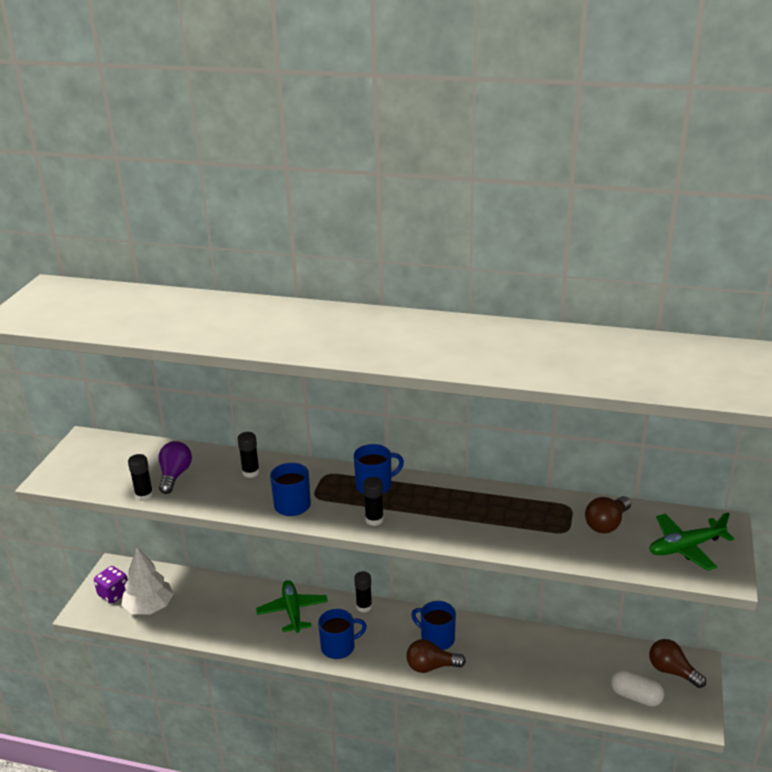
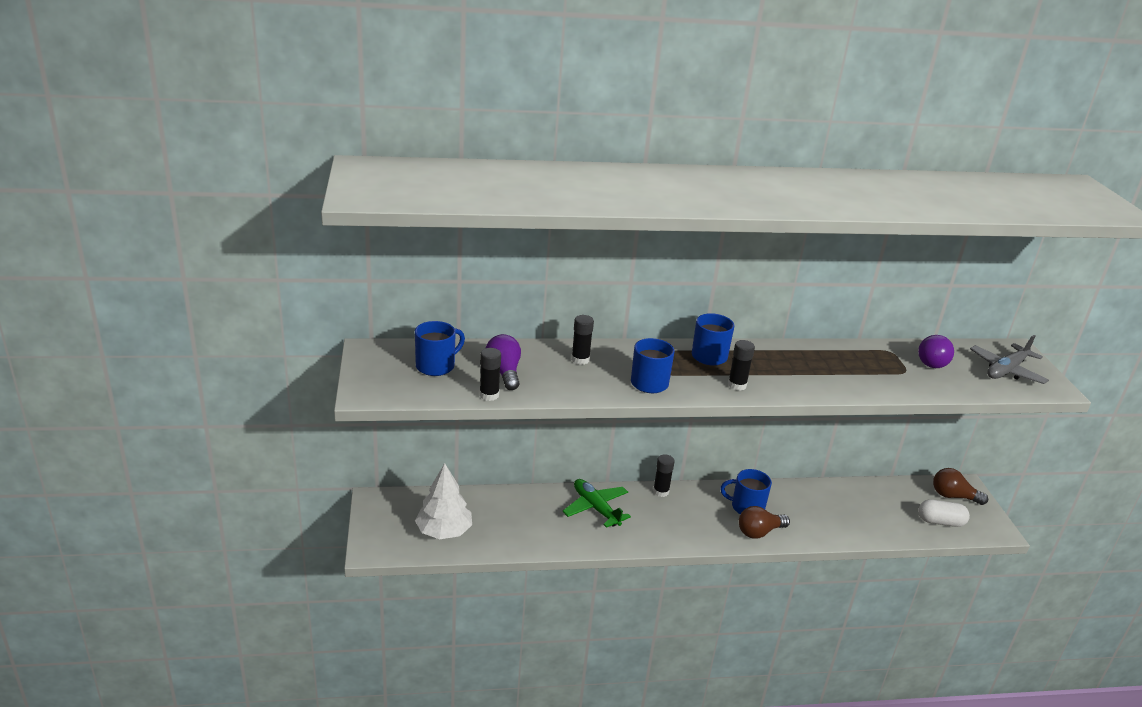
camera: 25 degrees left, 0 degrees up
purple dice [94,566,128,604] -> none
blue mug [318,609,367,659] -> blue mug moved to [415,321,465,376]
brown light bulb [585,496,631,533] -> purple light bulb [918,335,954,368]
green plane [649,512,734,571] -> grey plane [970,335,1049,384]

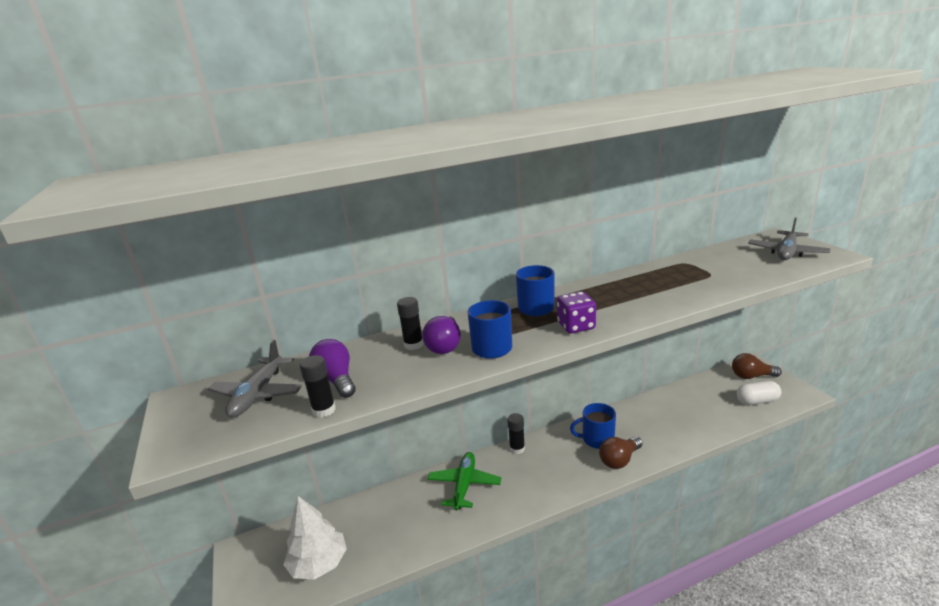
camera: 10 degrees left, 5 degrees down
blue mug [415,321,465,376] -> grey plane [208,340,302,418]
green plane [562,479,631,528] -> green plane turned 60 degrees clockwise [428,452,501,511]
black glue stick [728,340,755,391] -> purple dice [557,291,596,333]
purple light bulb [918,335,954,368] -> purple light bulb moved to [422,316,461,354]

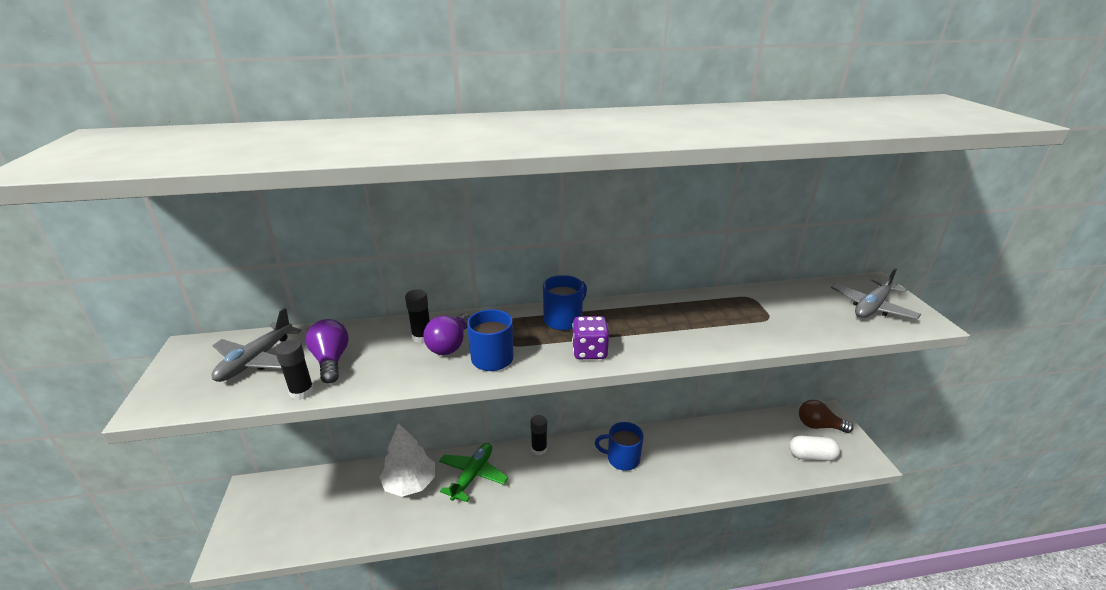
camera: 10 degrees right, 5 degrees up
white tree [283,496,347,580] -> white tree moved to [379,423,435,497]
brown light bulb [599,437,643,469] -> none

